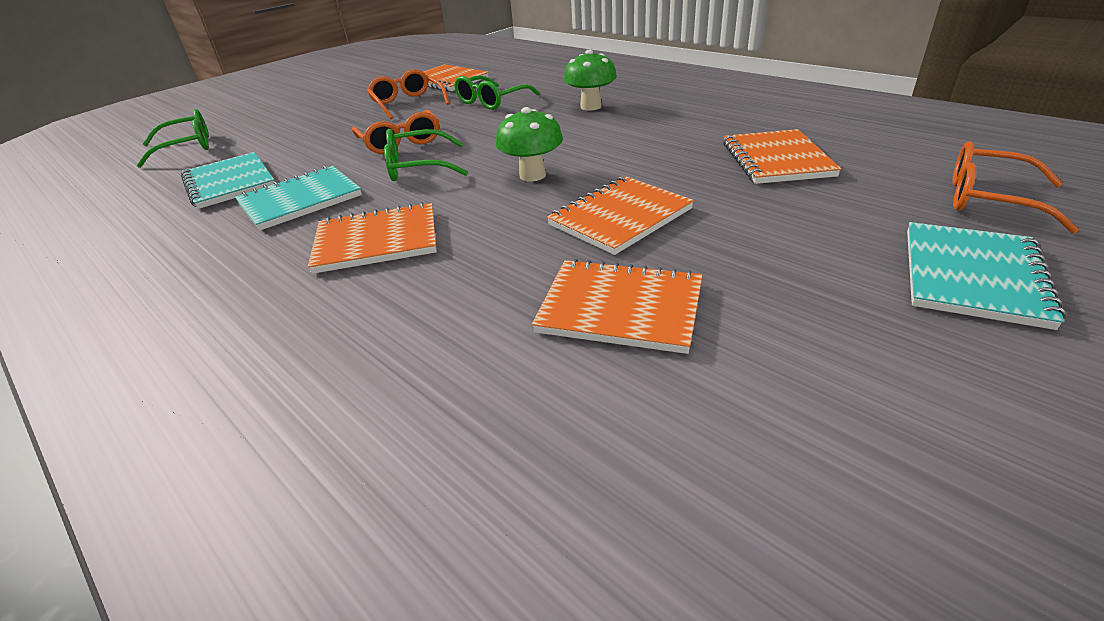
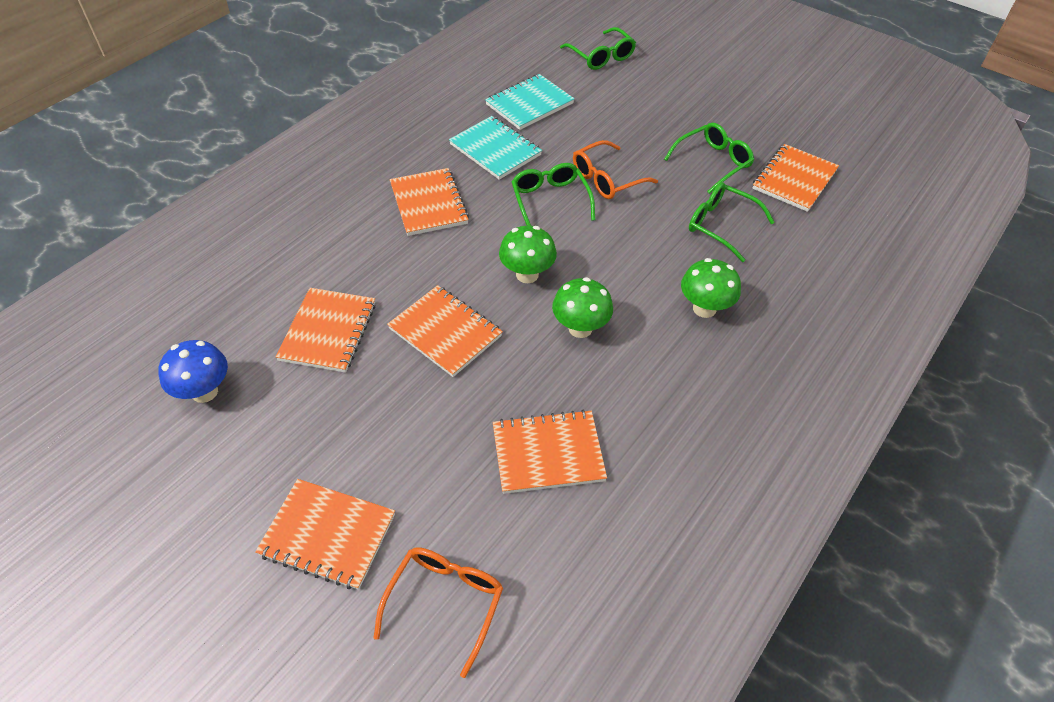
camera: 80 degrees right, 15 degrees up
orange glasses [367,69,450,120] -> green glasses [664,123,754,194]
turquoise notebook [907,222,1066,330] -> orange notebook [255,479,395,590]
none -> blue mushroom [158,340,228,403]
none -> green mushroom [552,277,613,338]

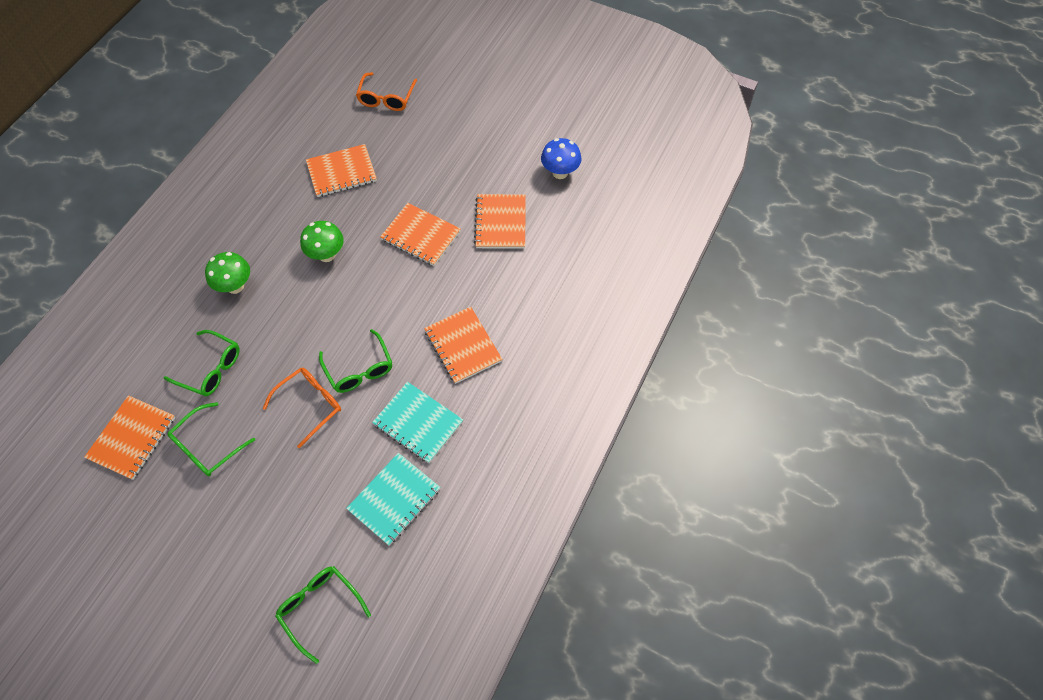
camera: 170 degrees right, 10 degrees up
orange notebook [255,479,395,590] -> none
green mushroom [499,226,557,283] -> none

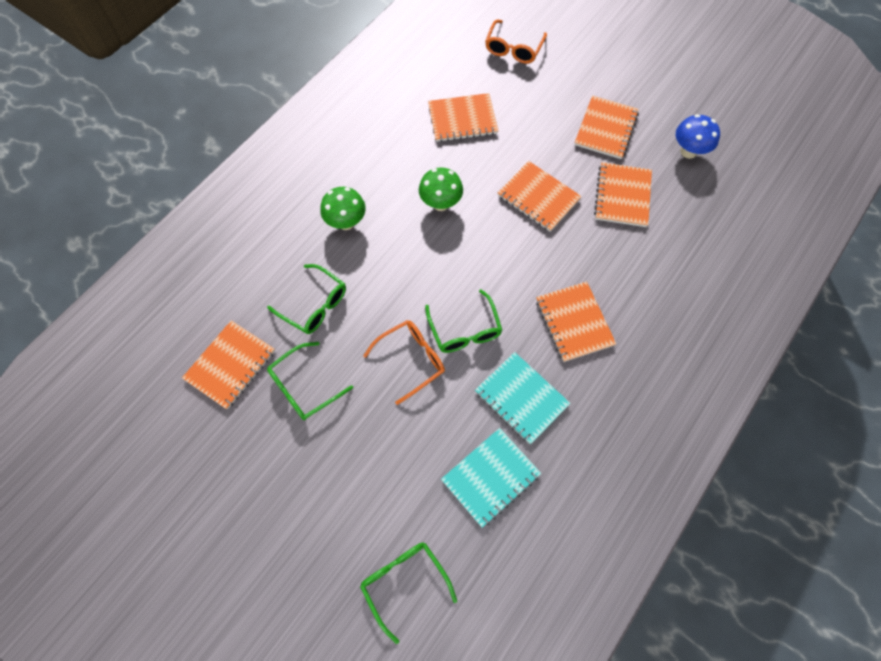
camera: 10 degrees right, 5 degrees up
none -> orange notebook [575,95,639,159]

